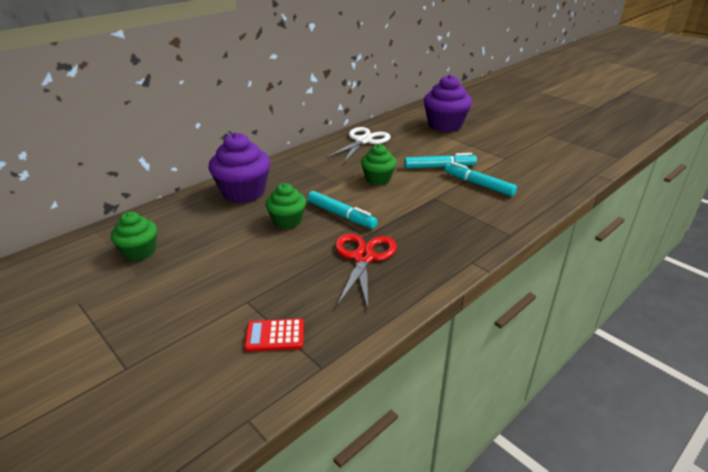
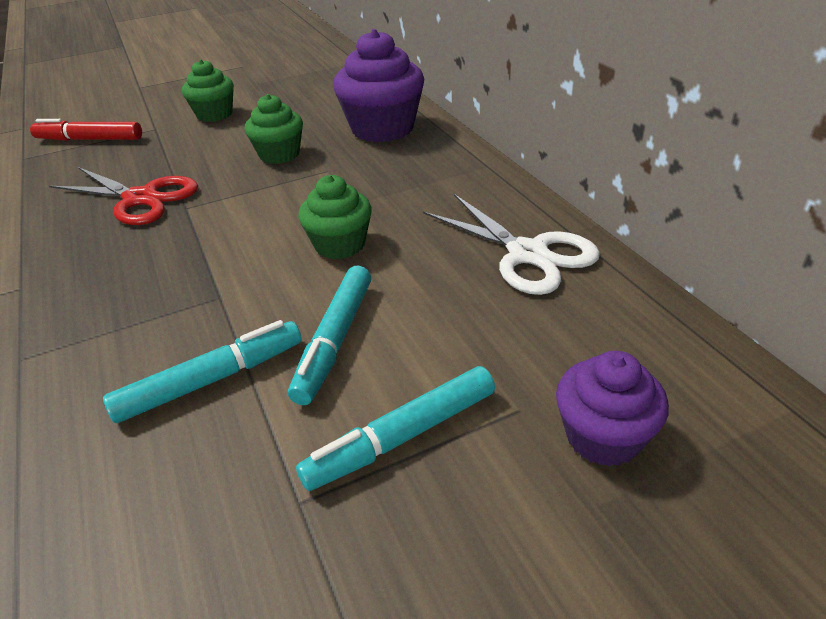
camera: 110 degrees right, 5 degrees up
green cupcake [111,212,157,261] -> green cupcake moved to [182,59,234,122]
red calculator [244,319,304,352] -> red marker [30,119,142,141]
turquoise marker [307,191,378,229] -> turquoise marker moved to [296,366,495,491]
purple cupcake [424,74,472,132] -> purple cupcake [556,351,669,467], size x0.61

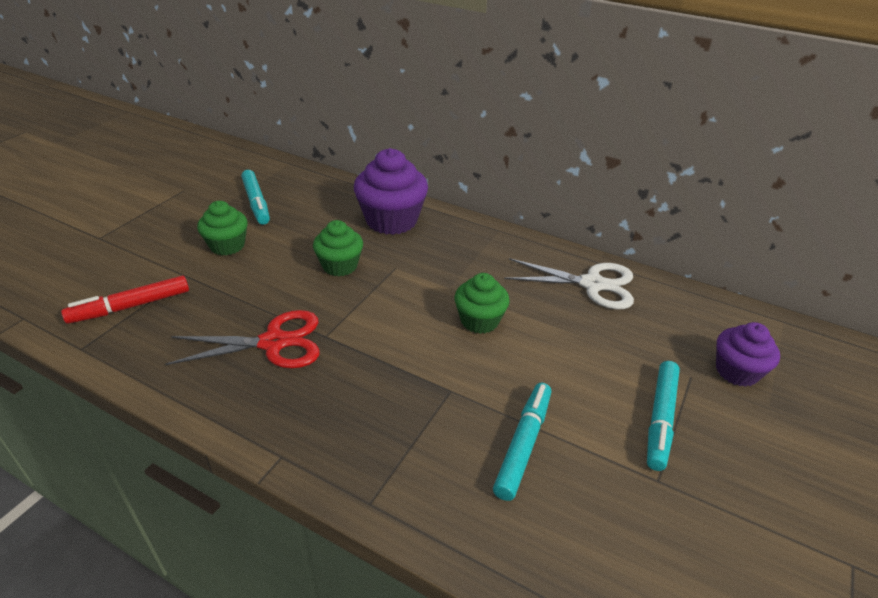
camera: 40 degrees left, 0 degrees up
turquoise marker [288,266,371,405] -> turquoise marker moved to [241,170,270,225]

